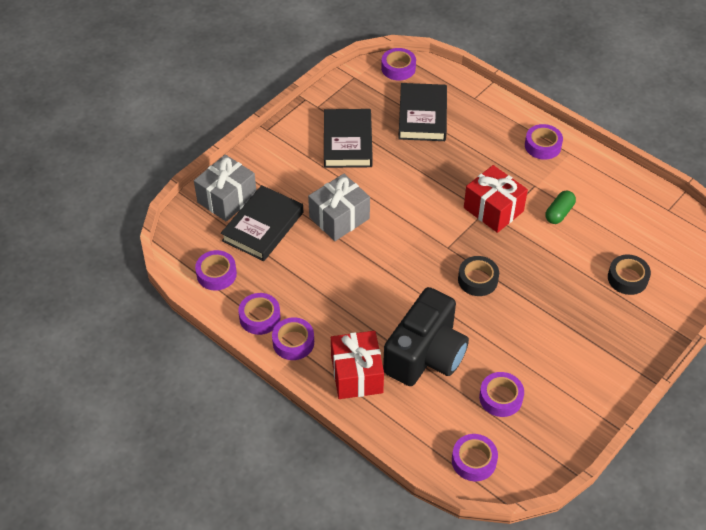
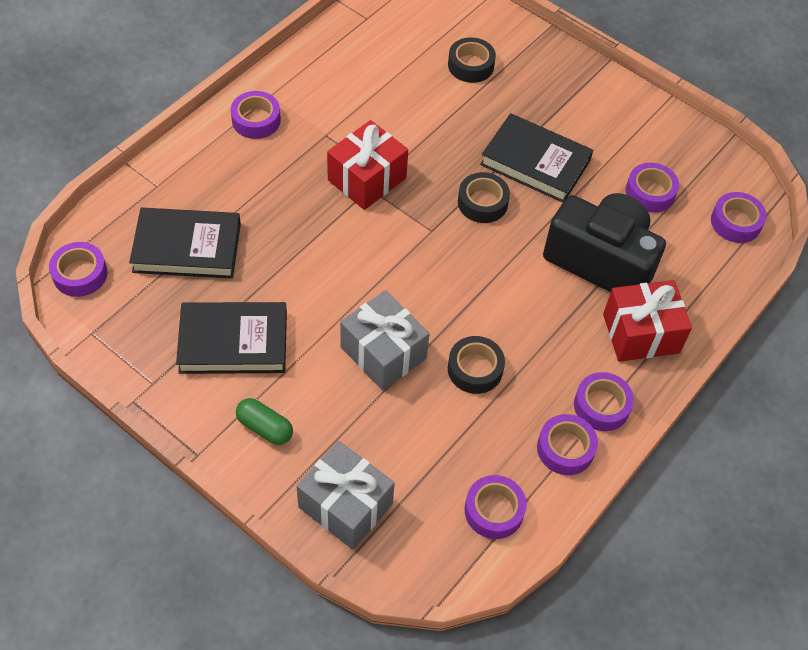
camera: 95 degrees left, 5 degrees up
black book [221,185,303,261] -> black book moved to [480,113,593,203]
green capsule [546,191,576,224] -> green capsule moved to [236,398,293,445]
none -> black tape [448,336,505,394]

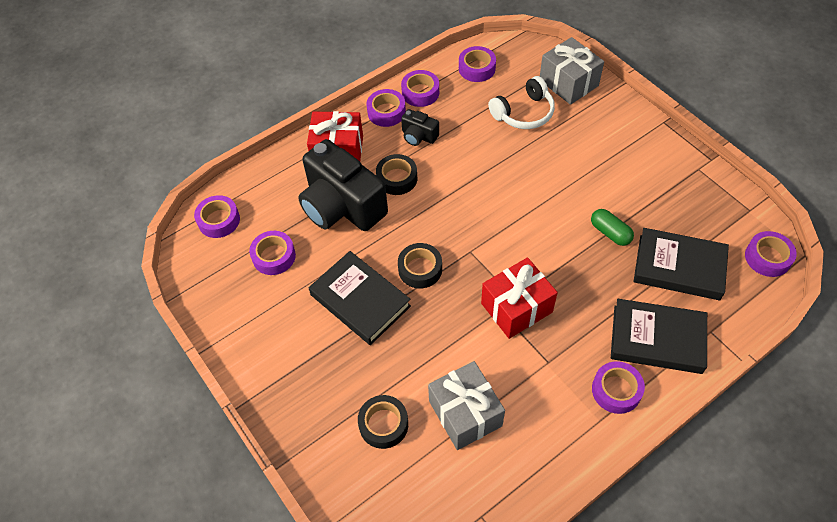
camera: 160 degrees left, 0 degrees up
black book [176,302,287,374] -> black book moved to [611,299,707,374]
green capsule [236,398,293,445] -> green capsule moved to [591,209,634,246]
grey gift [340,290,430,391] -> grey gift moved to [428,361,505,450]
black tape [448,336,505,394] -> black tape moved to [376,154,417,195]
none -> black camera [401,109,439,146]
none -> white headphones [488,76,555,129]

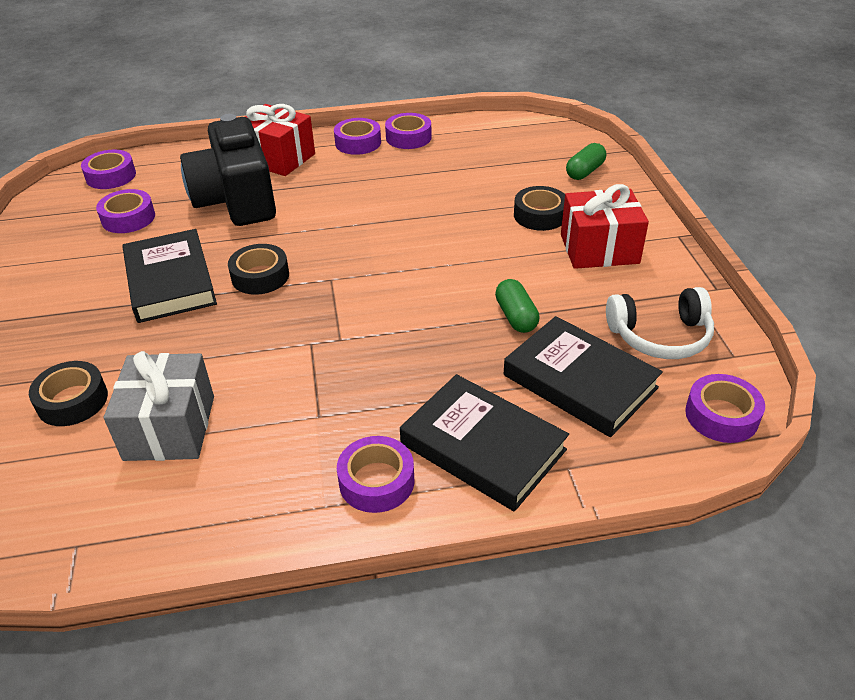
camera: 25 degrees right, 15 degrees down
black tape [376,154,417,195] -> black tape moved to [514,186,565,231]
black camera [401,109,439,146] -> none
purple tape [459,46,496,82] -> none
red gift [481,257,558,339] -> red gift moved to [561,184,649,269]
white headphones [488,76,555,129] -> white headphones moved to [606,287,714,359]
grey gift [540,37,604,105] -> green capsule [566,143,606,180]

